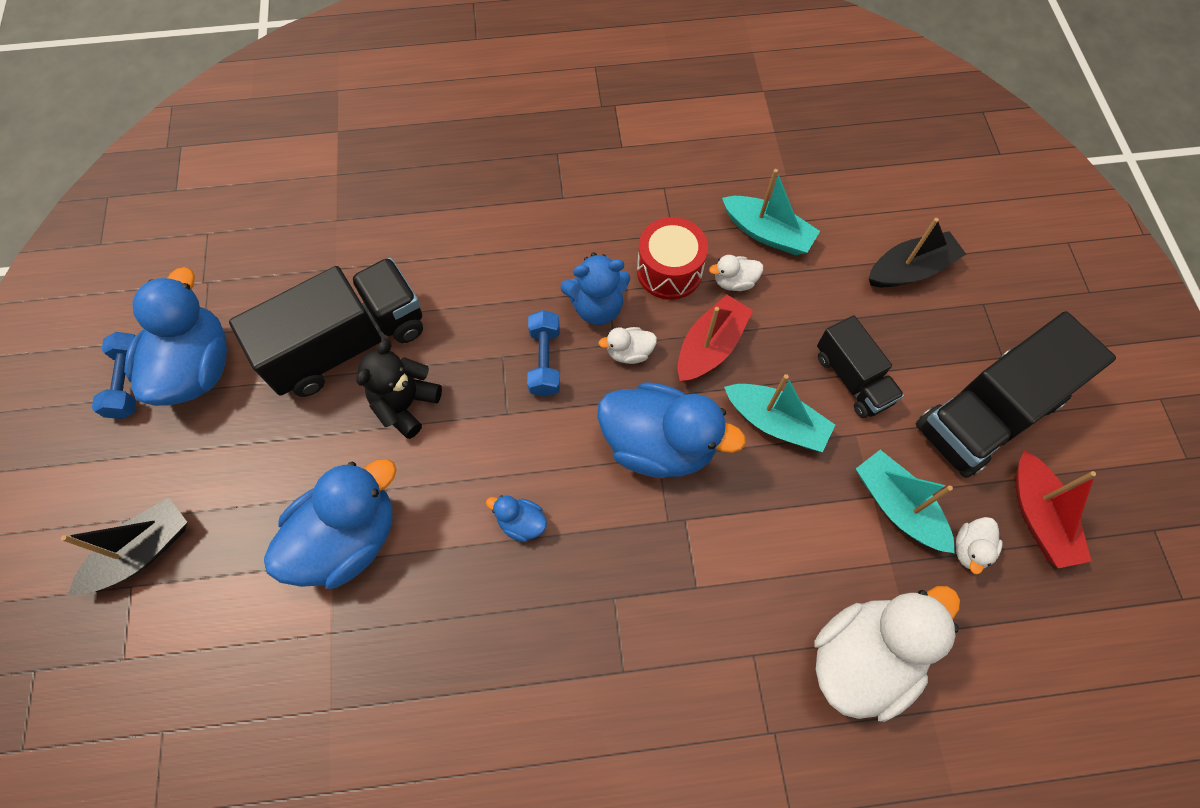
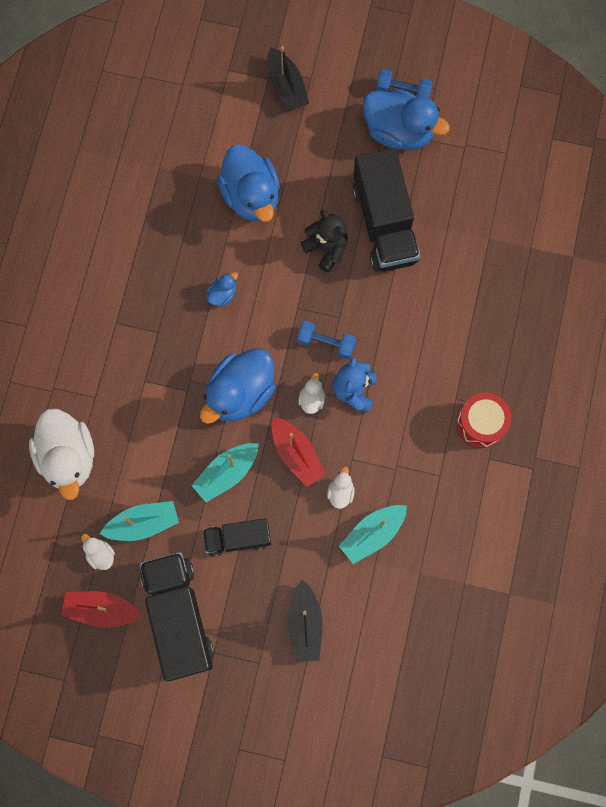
camera: 110 degrees right, 10 degrees up
red drum [637,217,708,300] -> red drum moved to [457,393,512,448]

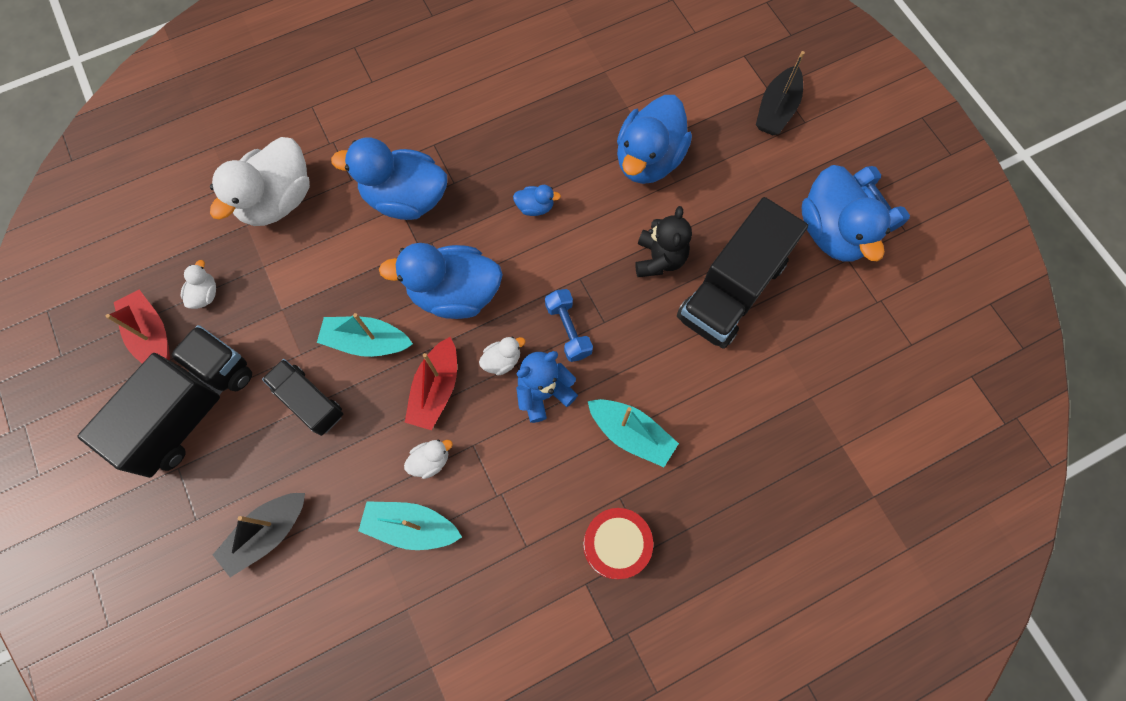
camera: 50 degrees right, 5 degrees down
turquoise boat [100,501,179,541] -> turquoise boat moved to [588,399,679,467]
none -> blue duck [331,137,447,220]

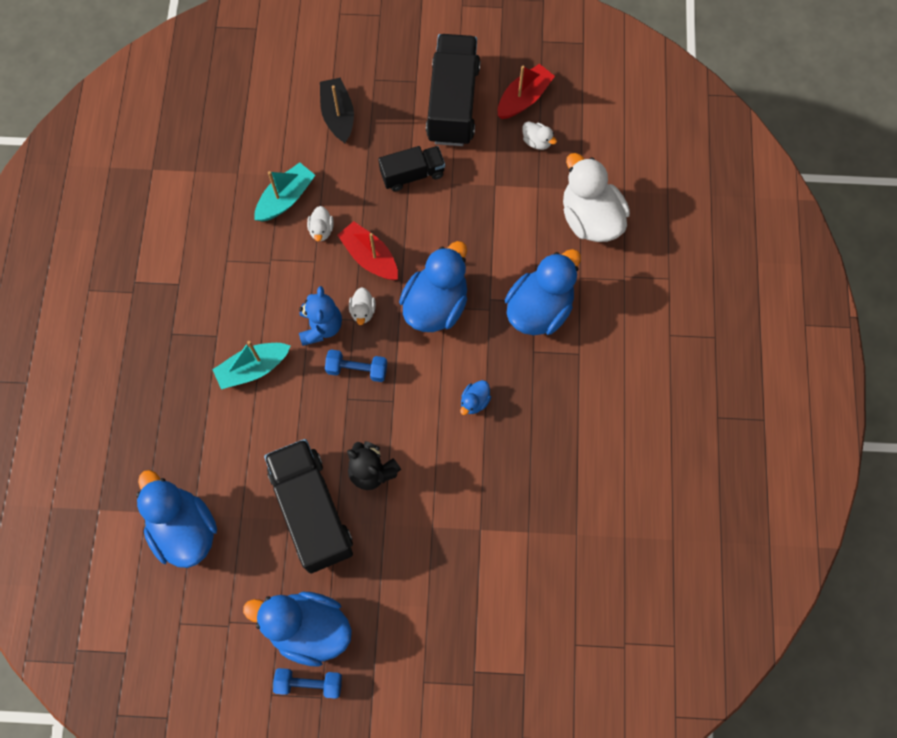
camera: 120 degrees right, 0 degrees up
black truck [78,325,252,478] -> black truck turned 150 degrees counterclockwise [426,34,481,146]
red boat [106,290,170,364] -> red boat turned 45 degrees counterclockwise [498,64,555,119]
turquoise boat [317,313,413,357] -> none
red drum [583,508,653,579] -> none
blue duck [617,95,692,184] -> blue duck moved to [136,470,217,568]
black boat [756,51,805,135] -> none

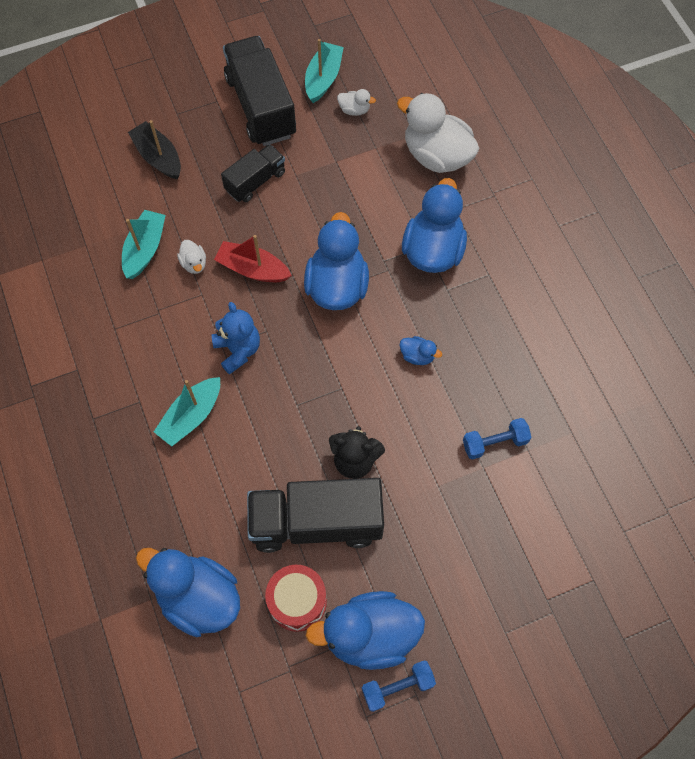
camera: 25 degrees left, 5 degrees down
black truck [264,439,353,574] -> black truck turned 45 degrees counterclockwise [247,478,384,553]
blue dumbbell [325,349,387,382] -> blue dumbbell moved to [463,418,531,460]
white duck [349,287,376,325] -> none
blue duck [460,380,491,415] -> blue duck turned 75 degrees counterclockwise [399,336,442,365]
red boat [498,64,555,119] -> turquoise boat [305,39,344,103]
none -> red drum [265,565,327,632]

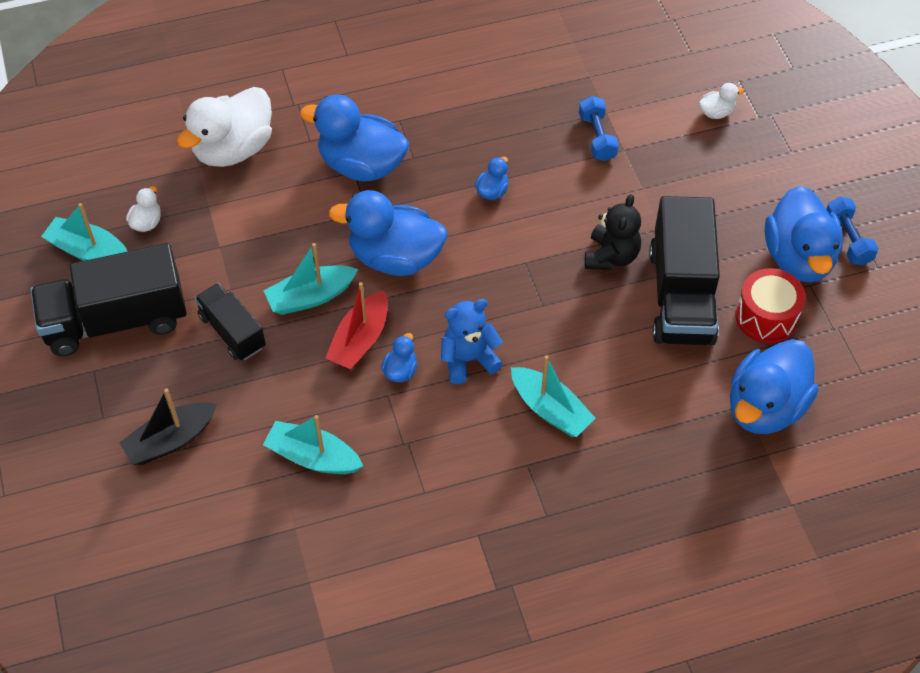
camera: 85 degrees left, 10 degrees down
white duck [177,240,206,274] -> white duck moved to [699,83,744,119]
none -> turquoise boat [264,243,358,315]
none -> blue duck [381,333,417,382]

